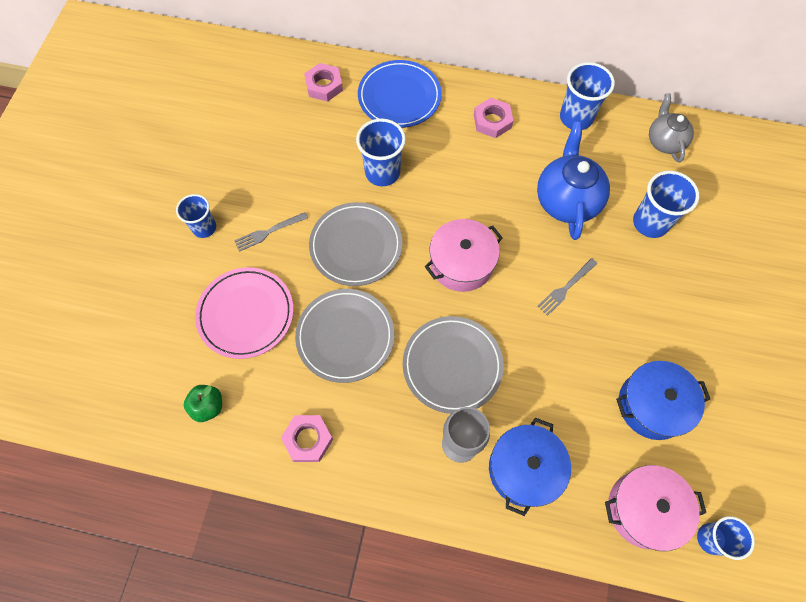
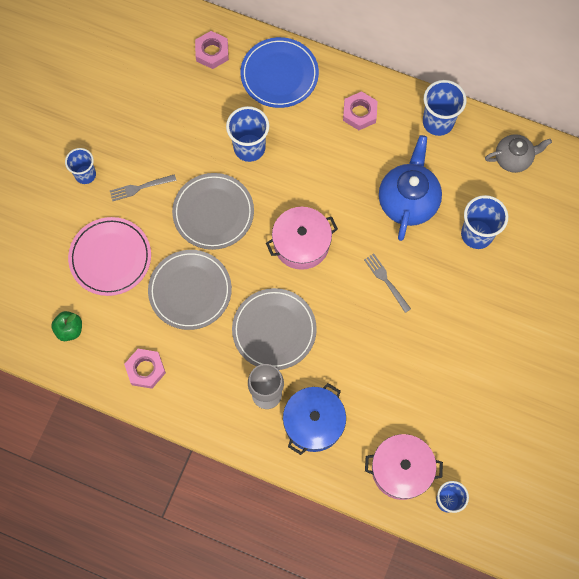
camera: 10 degrees right, 5 degrees up
grey fork [537,258,597,316] -> grey fork turned 90 degrees clockwise [364,253,411,313]
blue pot [616,361,710,440] -> none
grey teapot [649,93,694,162] -> grey teapot turned 75 degrees clockwise [485,134,552,173]

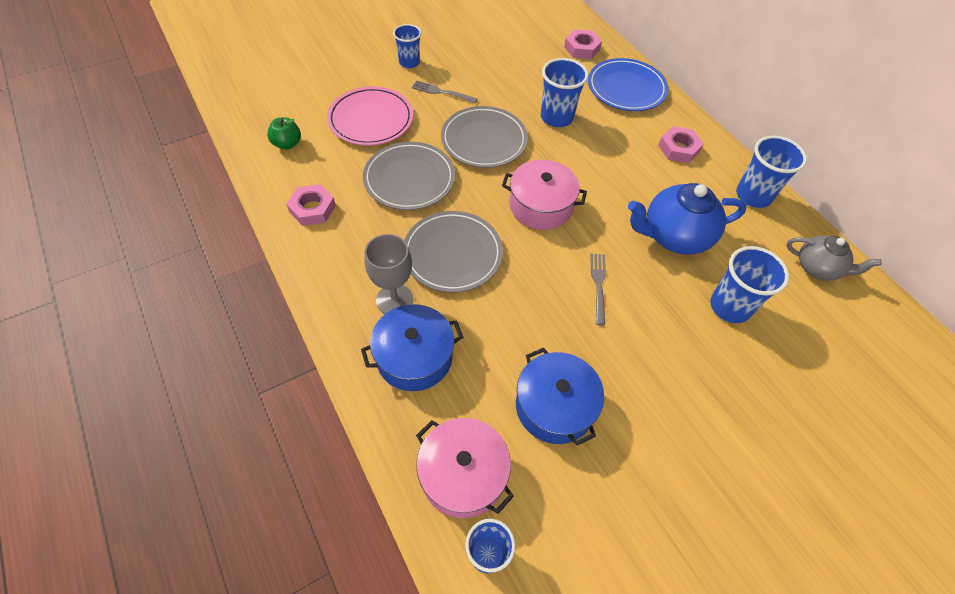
camera: 35 degrees right, 15 degrees down
blue teapot [379,135,442,241] -> blue teapot turned 150 degrees counterclockwise [628,183,747,255]
none -> blue pot [516,348,604,446]

